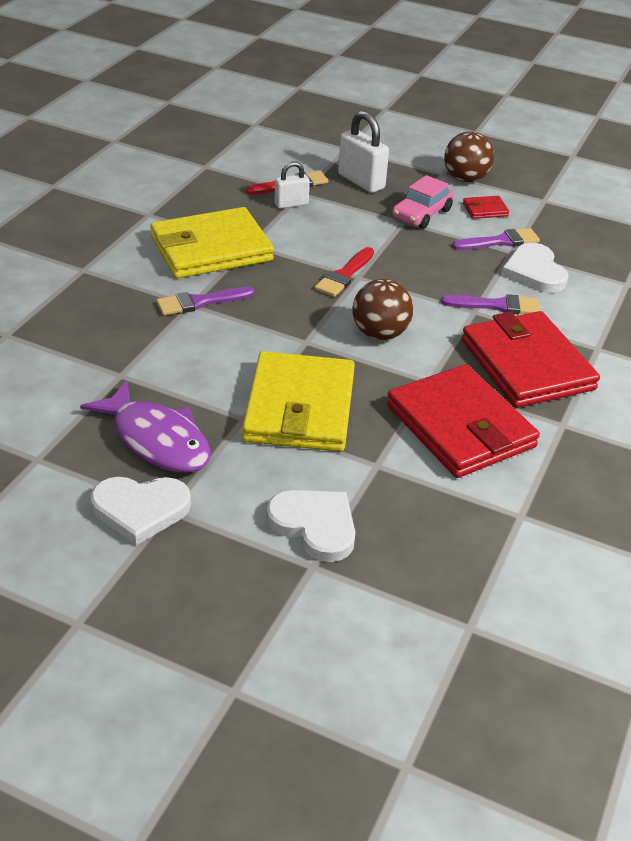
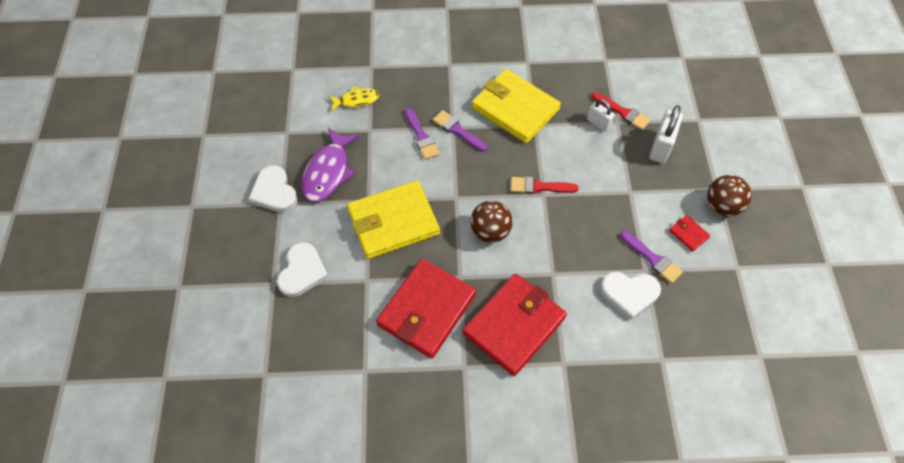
camera: 65 degrees right, 20 degrees up
pink car [392,175,454,229] -> none
purple brush [441,294,540,314] -> purple brush moved to [405,108,440,160]
white heart [501,243,569,293] -> white heart turned 135 degrees counterclockwise [600,272,661,320]
none -> yellow fish [329,87,379,111]

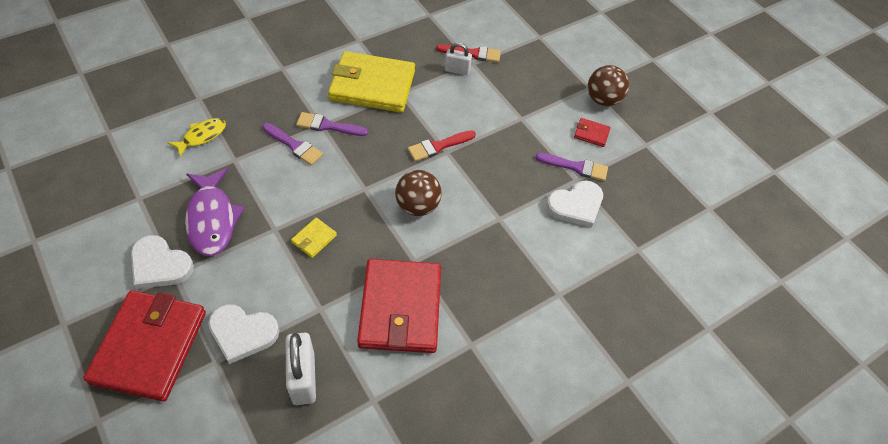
camera: 35 degrees left, 5 degrees down
white heart [277,242,329,297] -> white heart turned 120 degrees clockwise [208,304,279,364]
yellow wallet [347,181,440,259] -> yellow wallet [291,217,337,258], size x0.41
red wallet [463,274,567,376] -> red wallet moved to [83,290,206,402]
white padlock [650,105,683,163] -> white padlock moved to [285,332,316,405]

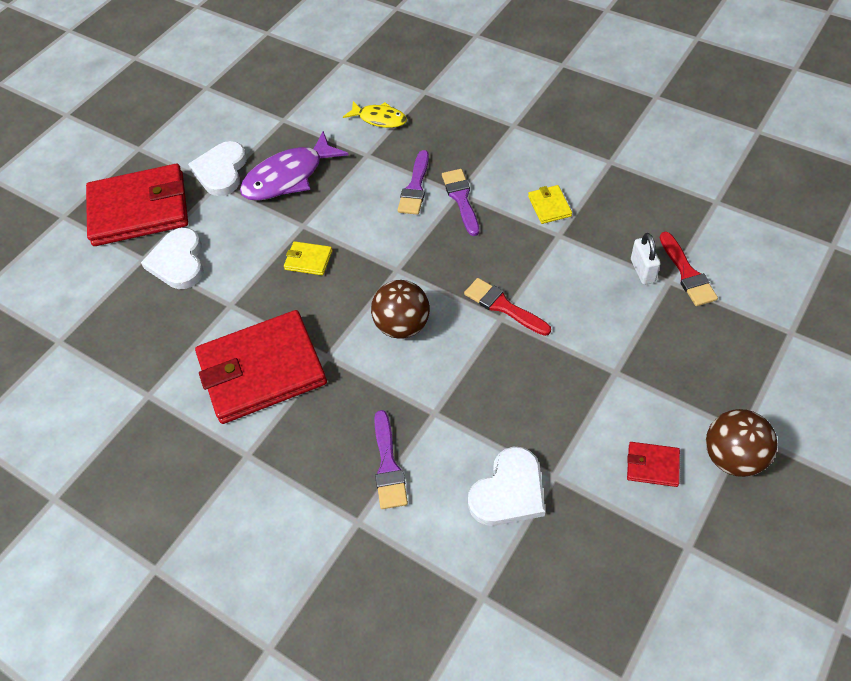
camera: 75 degrees right, 0 degrees up
white padlock [285,332,316,405] -> none
yellow wallet [328,51,415,113] -> yellow wallet [528,185,572,224], size x0.41
purple brush [536,153,608,181] -> purple brush moved to [374,410,408,509]
white heart [546,180,603,228] -> white heart turned 90 degrees counterclockwise [468,447,545,526]
red wallet [574,118,611,147] -> red wallet turned 75 degrees counterclockwise [627,442,680,487]

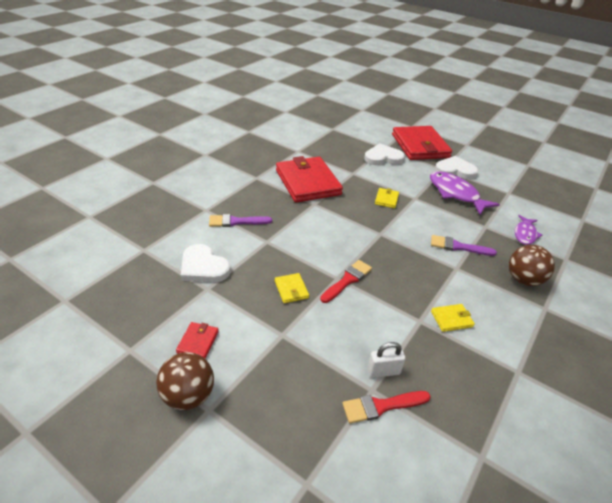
camera: 85 degrees right, 15 degrees down
yellow fish [343,101,407,128] -> purple fish [515,215,542,245]
brown ball [371,280,430,338] -> brown ball moved to [509,245,555,286]
purple brush [442,169,479,236] -> none
none -> yellow wallet [275,273,309,303]

